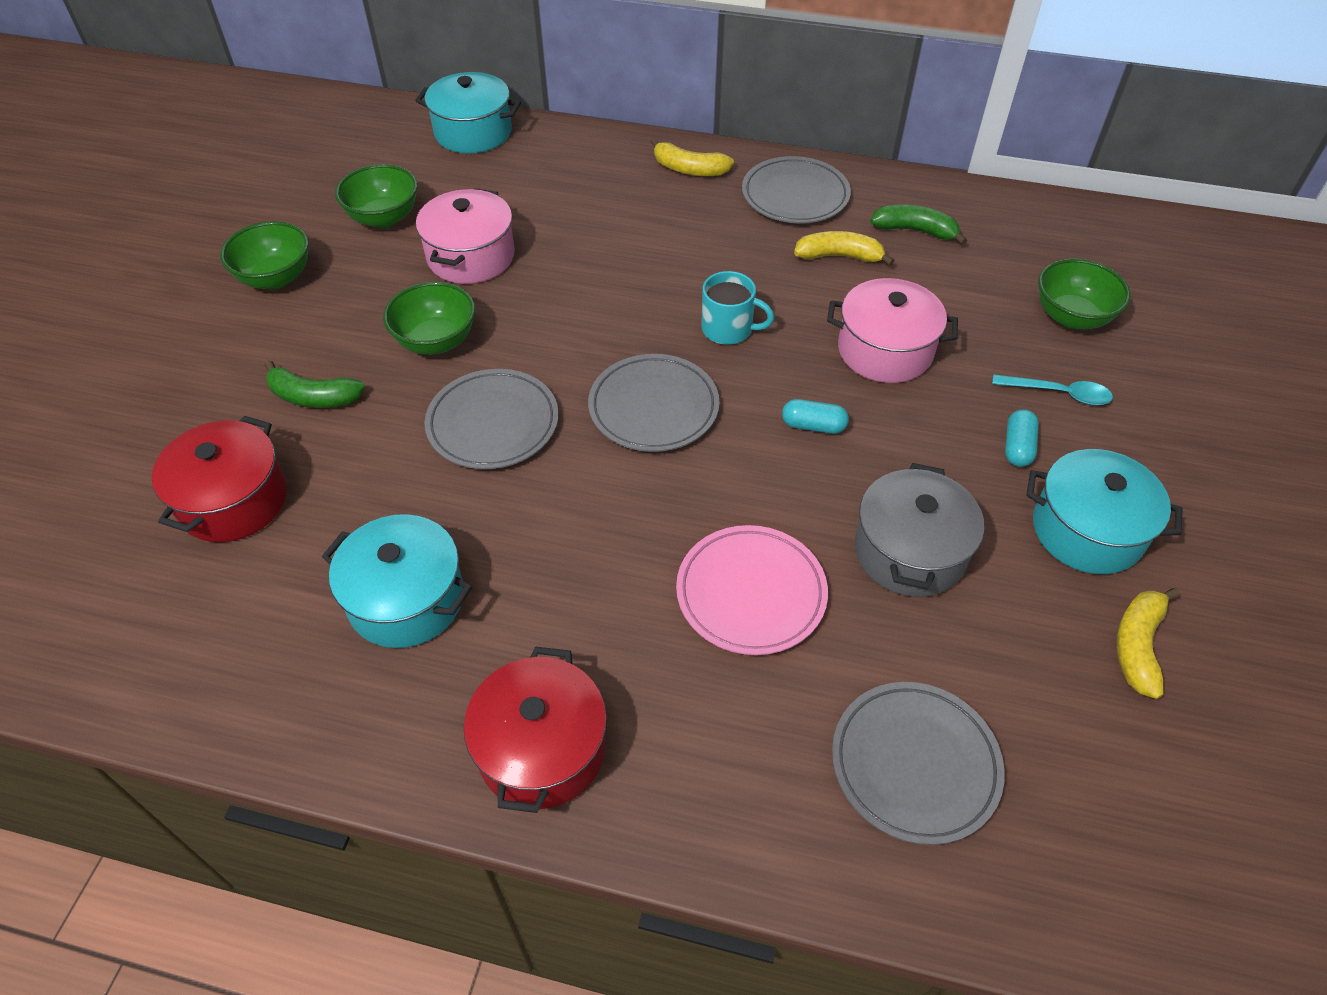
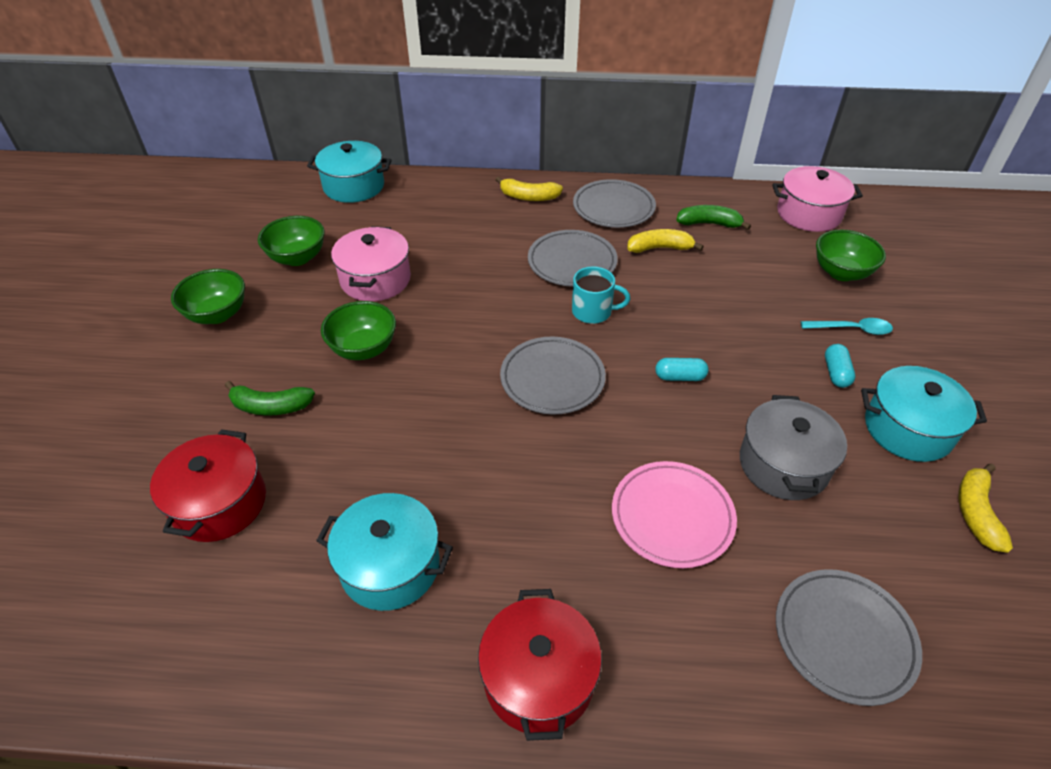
camera: 10 degrees left, 5 degrees down
grey plate [425,369,559,469] -> grey plate moved to [528,230,618,287]
pink pot [827,278,958,383] -> pink pot moved to [772,166,863,232]

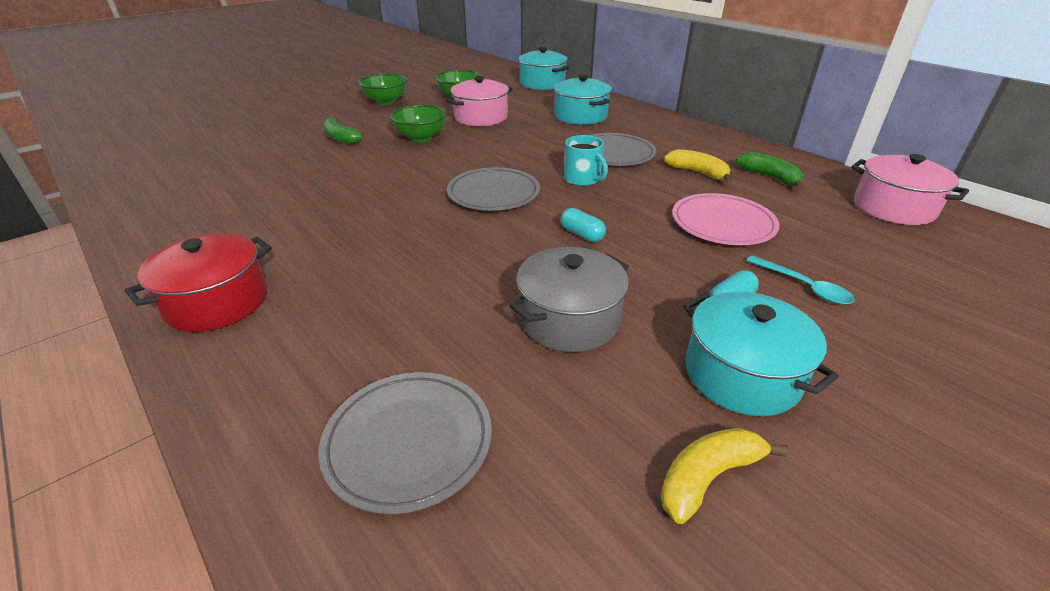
camera: 45 degrees right, 10 degrees down
red pot [150,429,266,542] -> none
turquoise pot [316,493,453,611] -> turquoise pot moved to [554,75,612,125]
yellow banana [496,177,563,201] -> none
grey plate [573,179,656,228] -> none
pink plate [612,461,737,568] -> pink plate moved to [672,193,779,245]
green bowl [816,230,886,281] -> none

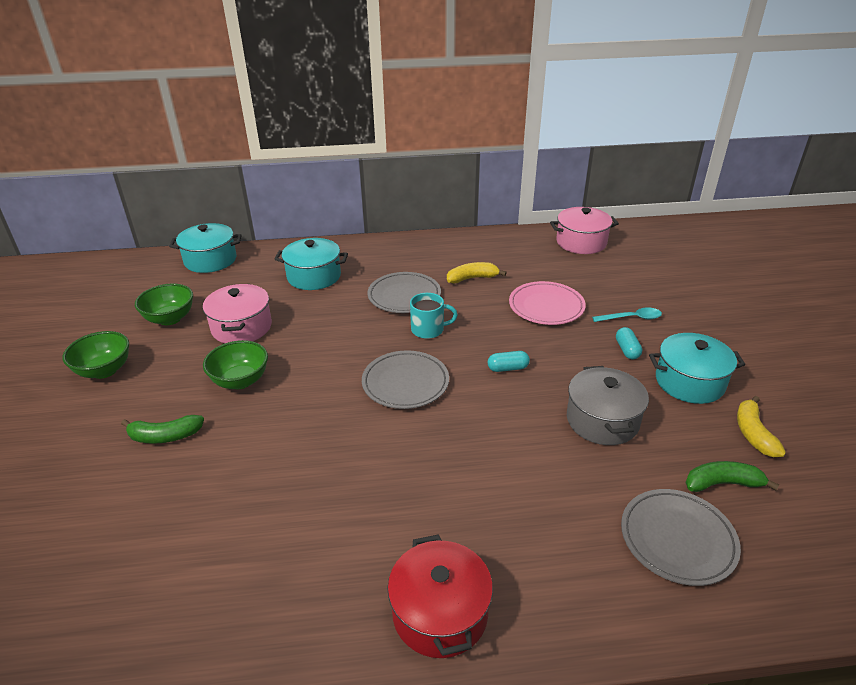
camera: 55 degrees left, 0 degrees up
green banana [736,152,803,189] -> green banana moved to [685,461,779,492]

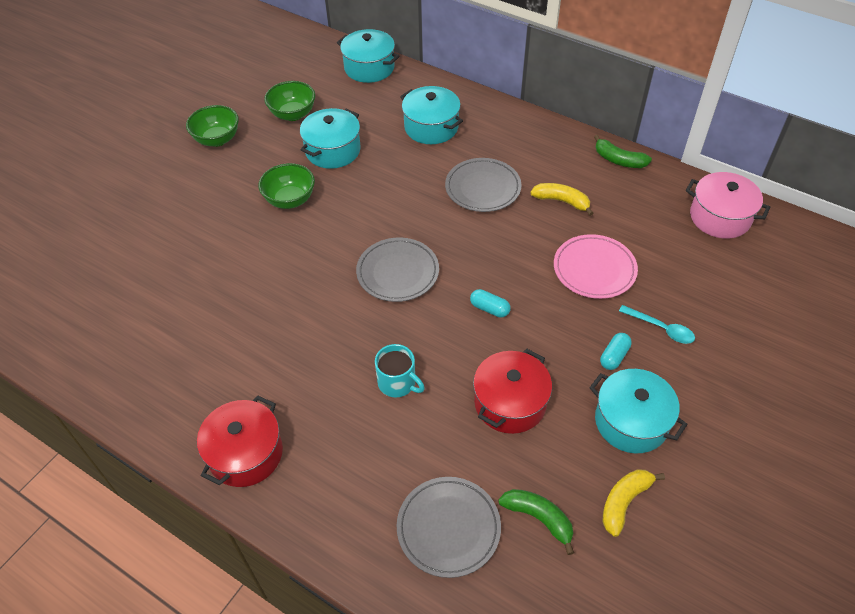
camera: 40 degrees right, 15 degrees up
green banana [121,415,204,444] -> green banana moved to [594,135,652,168]
pink pot [203,284,272,343] -> turquoise pot [300,108,361,169]
turquoise mug [410,293,458,339] -> turquoise mug moved to [375,344,425,397]
grey pot [567,366,649,445] -> red pot [473,349,552,434]

